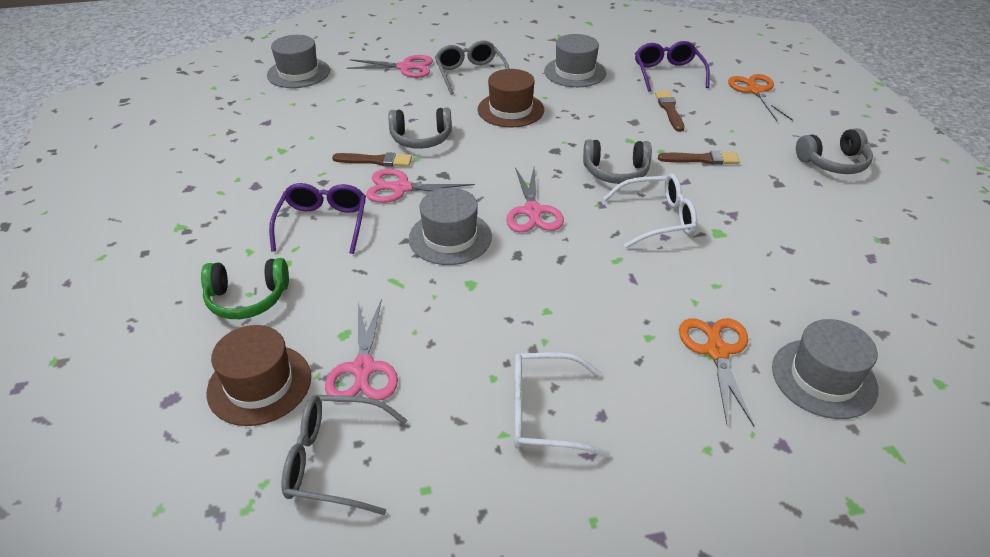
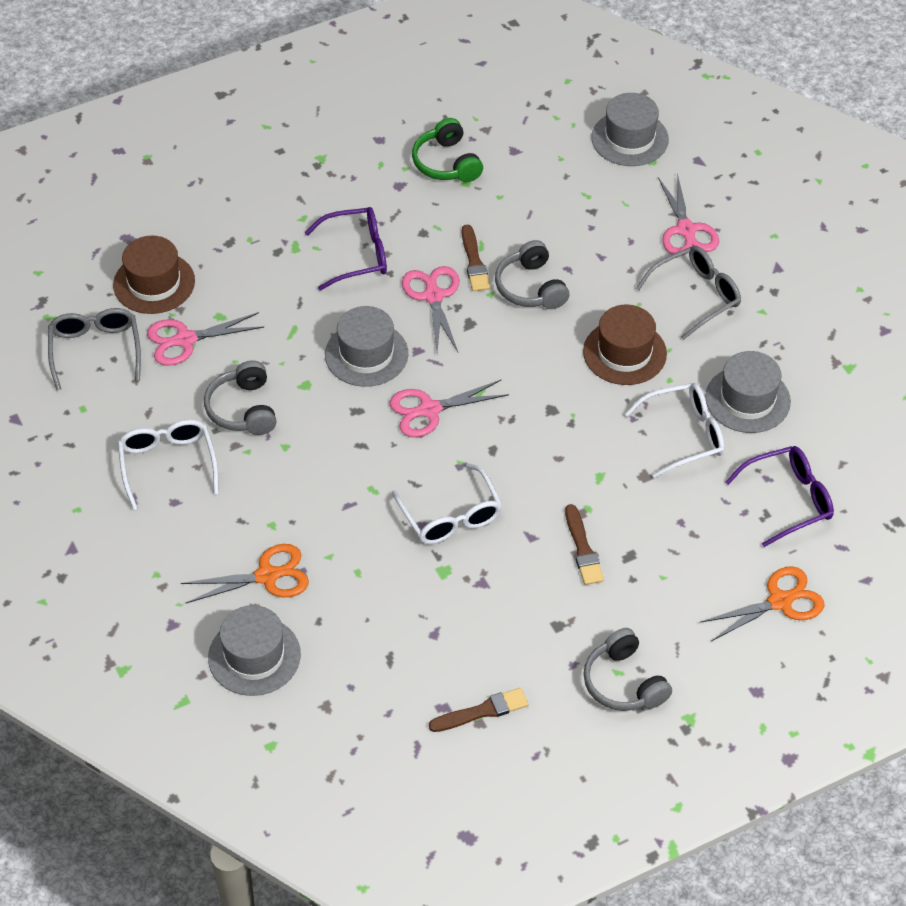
camera: 75 degrees right, 10 degrees up
green headphones [201,258,289,319] -> green headphones moved to [412,118,483,182]
grey headphones [583,139,652,184] -> grey headphones moved to [204,360,276,435]
brown brush [655,91,684,132] -> brown brush moved to [429,688,528,732]
none -> white glasses [625,383,724,478]

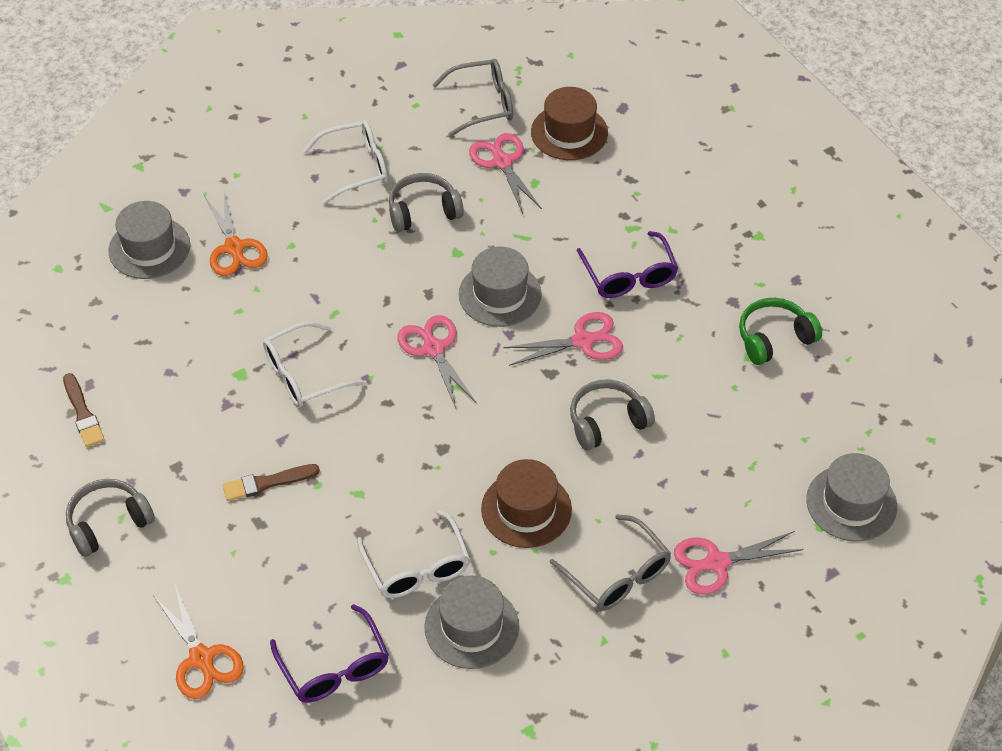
camera: 85 degrees right, 0 degrees up
brown brush [462,225,490,291] -> none

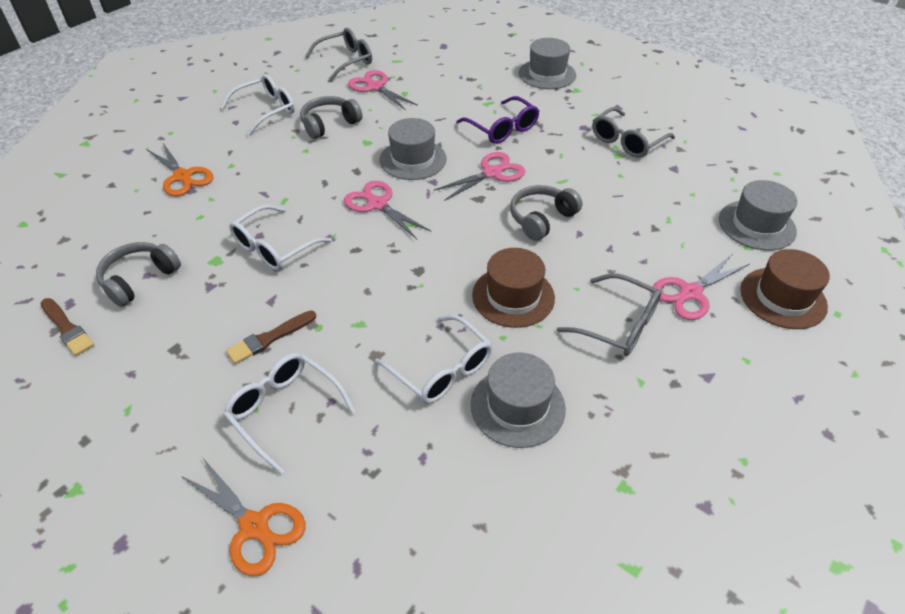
camera: 20 degrees left, 5 degrees down
grey headphones [66,479,155,557] -> grey headphones moved to [96,242,181,307]
grey hat [108,201,190,279] -> grey hat moved to [519,38,576,89]
purple glasses [270,604,389,703] -> none
brown hat [531,87,608,160] -> brown hat moved to [740,249,830,329]
green headphones [739,298,822,365] -> grey glasses [592,107,675,158]
none -> white glasses [223,353,356,474]

